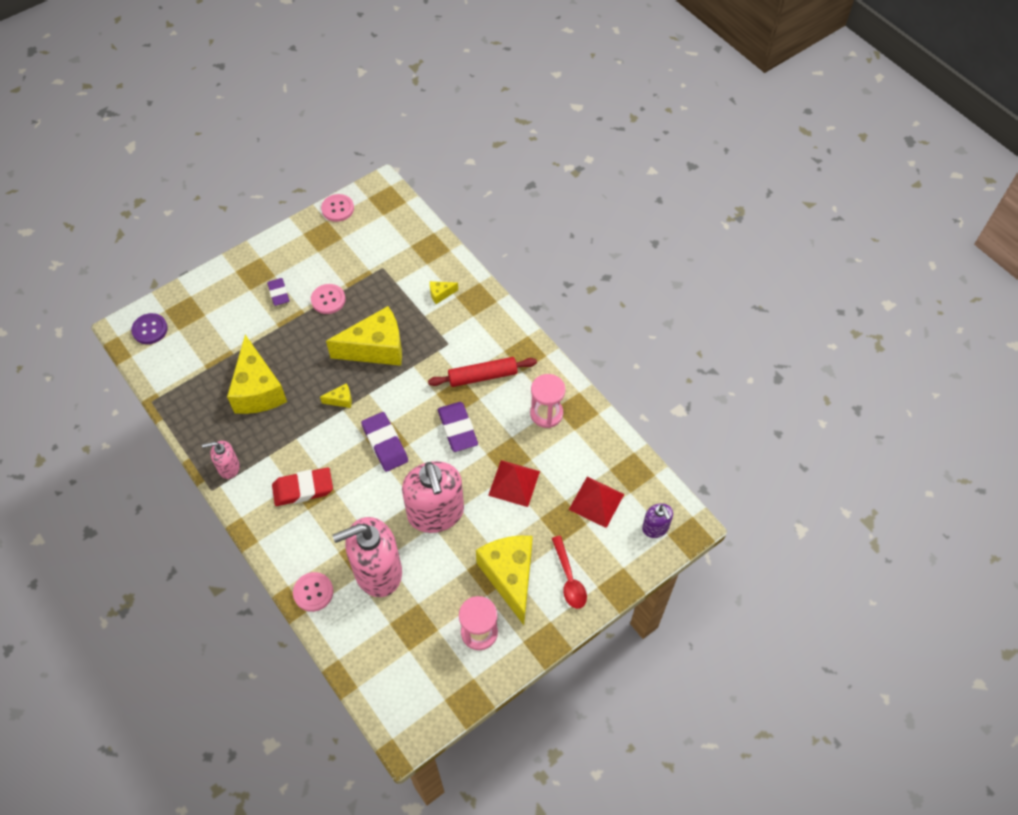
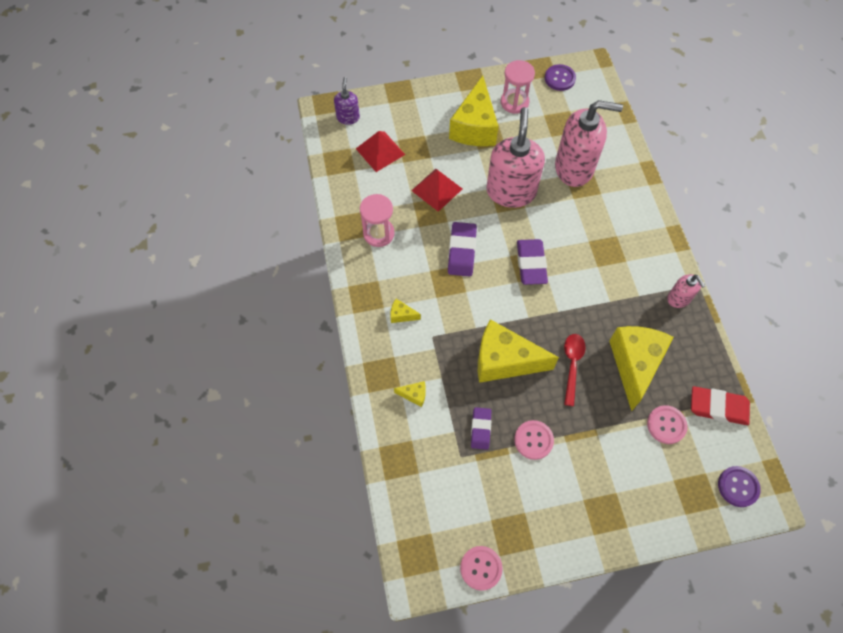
camera: 155 degrees left, 5 degrees up
pink soap dispenser [202,441,240,479] -> pink soap dispenser turned 45 degrees clockwise [667,274,706,308]
purple eraser [267,278,289,306] -> purple eraser moved to [471,407,491,450]
red eraser [272,467,333,506] -> red eraser moved to [691,386,750,425]
pink button [293,572,333,612] -> pink button moved to [647,405,688,444]
yellow cheese [320,383,352,408] -> yellow cheese moved to [390,299,421,323]
red rolling pin [428,357,537,387] -> none
red spoon [552,536,587,609] -> red spoon moved to [564,334,586,406]
none -> purple button [545,64,576,91]

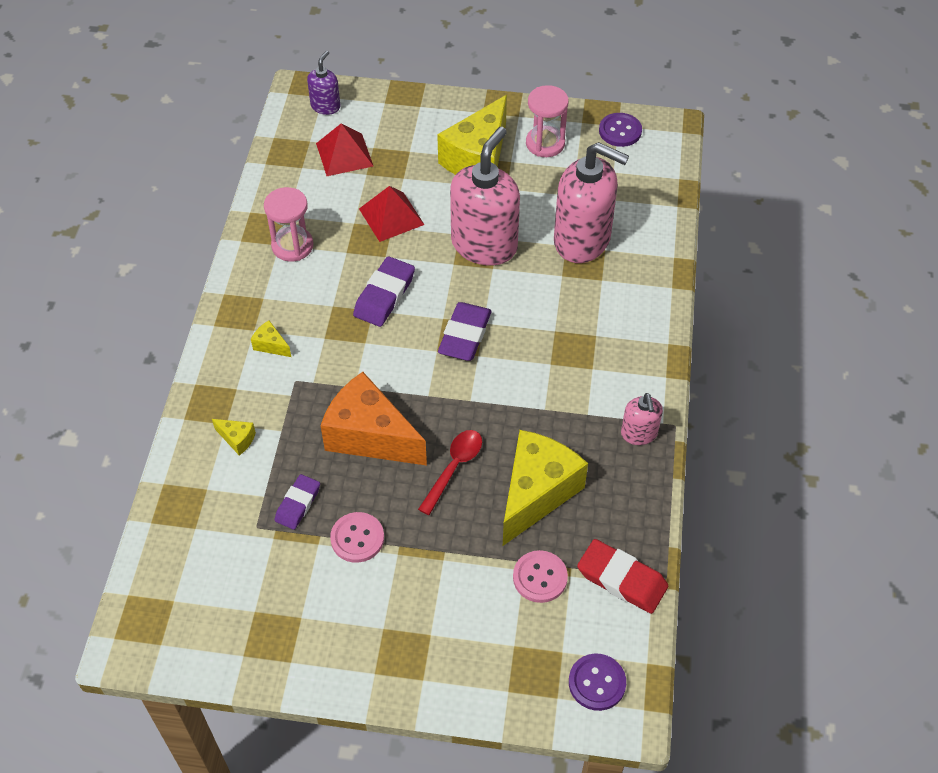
camera: 20 degrees right, 10 degrees down
pink button [460,546,503,591] -> none
yellow cheese [478,319,559,383] -> orange cheese [320,372,427,466]

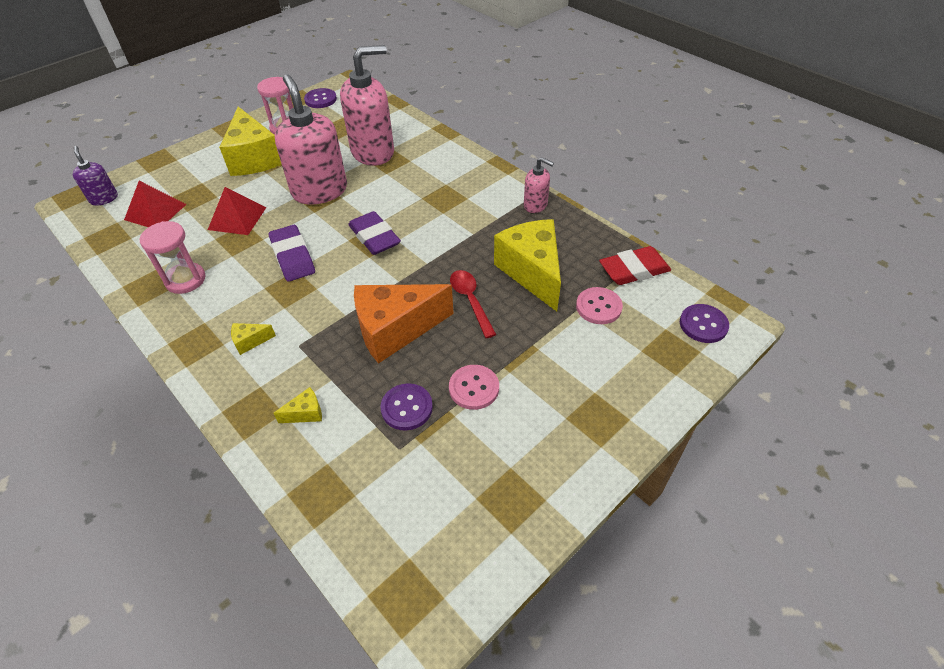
camera: 50 degrees left, 5 degrees down
purple eraser [275,474,320,530] -> purple button [380,383,433,431]

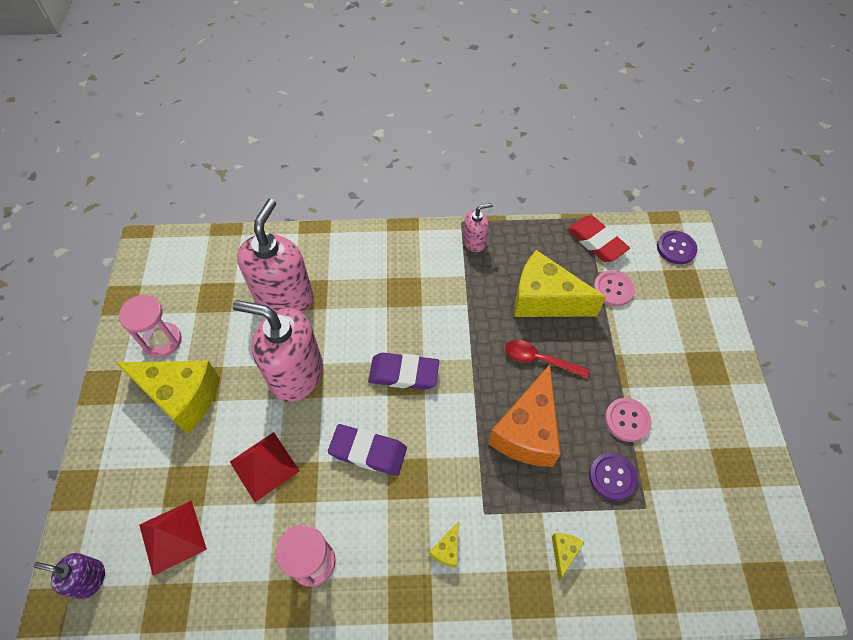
camera: 50 degrees left, 10 degrees up
purple button [304,88,337,108] -> none
red eraser [599,246,671,285] -> red eraser turned 60 degrees counterclockwise [567,215,630,262]

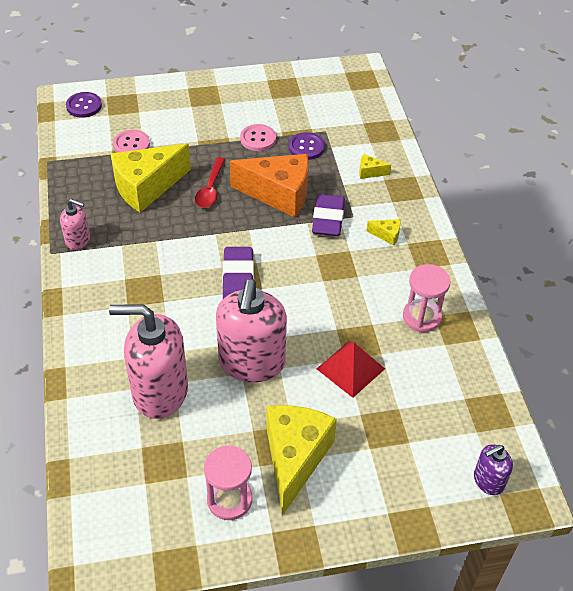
camera: 100 degrees left, 10 degrees down
purple soap dispenser [34,553,105,599] -> purple soap dispenser turned 60 degrees clockwise [474,445,513,495]
red pyramid [139,500,207,576] -> none
purple eraser [328,424,407,476] -> purple eraser moved to [312,194,345,236]
pink soap dispenser [463,203,493,252] -> pink soap dispenser turned 135 degrees clockwise [60,199,90,250]
yellow cheese [514,250,606,317] -> yellow cheese turned 45 degrees clockwise [111,144,191,213]
red eraser [567,215,630,262] -> none

